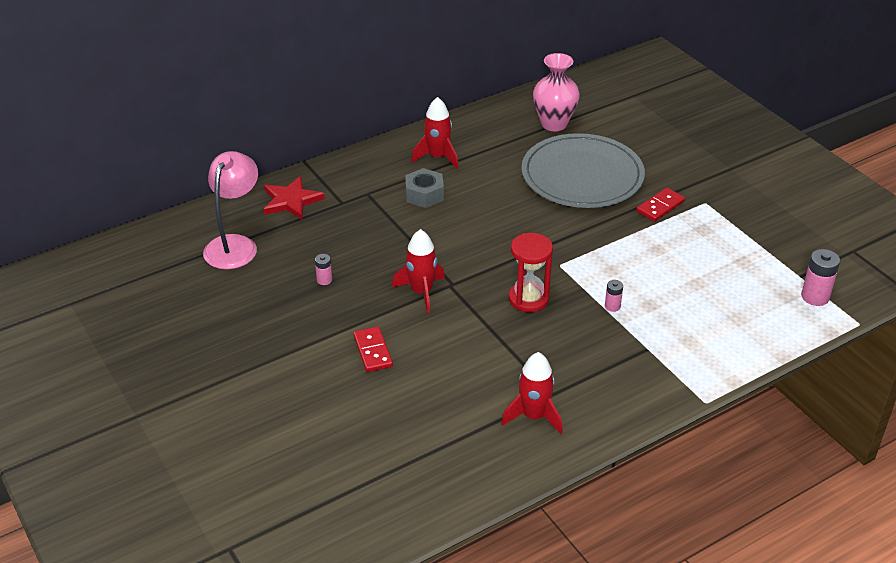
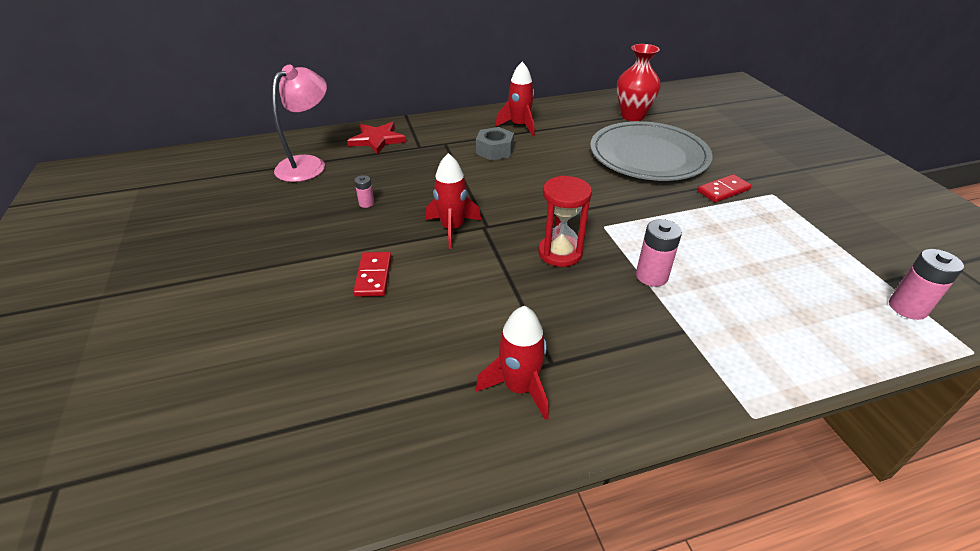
camera: 15 degrees right, 0 degrees up
pink vase [533,53,580,132] -> red vase [617,44,661,121]
pink battery [605,280,623,312] -> pink battery [636,219,682,287], size x1.77

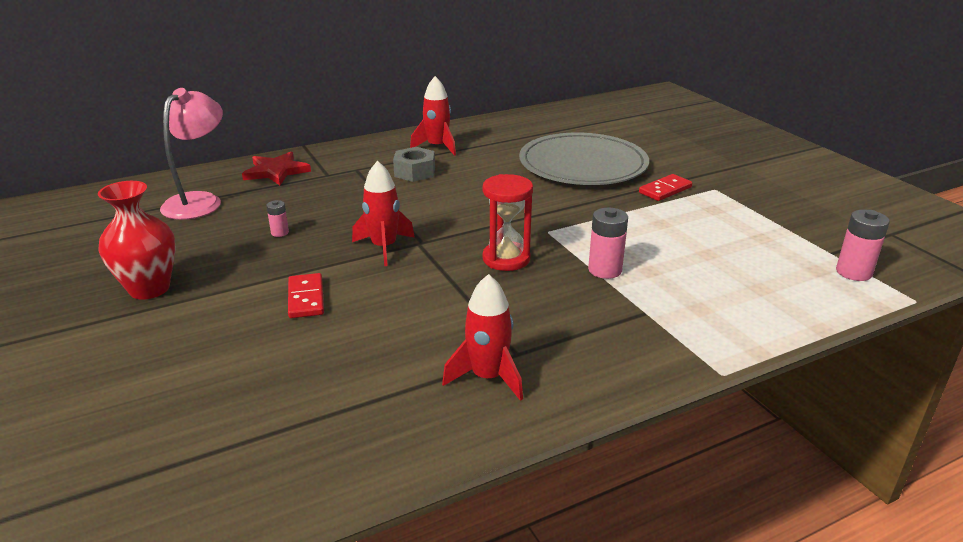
camera: 10 degrees left, 10 degrees down
red vase [617,44,661,121] -> red vase moved to [98,181,176,299]

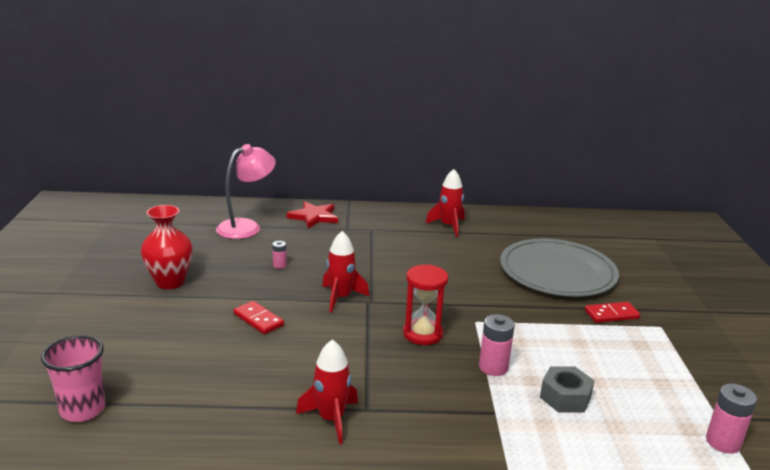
camera: 25 degrees right, 5 degrees down
red domino [288,273,324,318] -> red domino turned 60 degrees counterclockwise [233,301,284,334]
grey nut [393,147,435,182] -> grey nut moved to [540,366,595,413]
none -> pink cup [41,335,105,422]

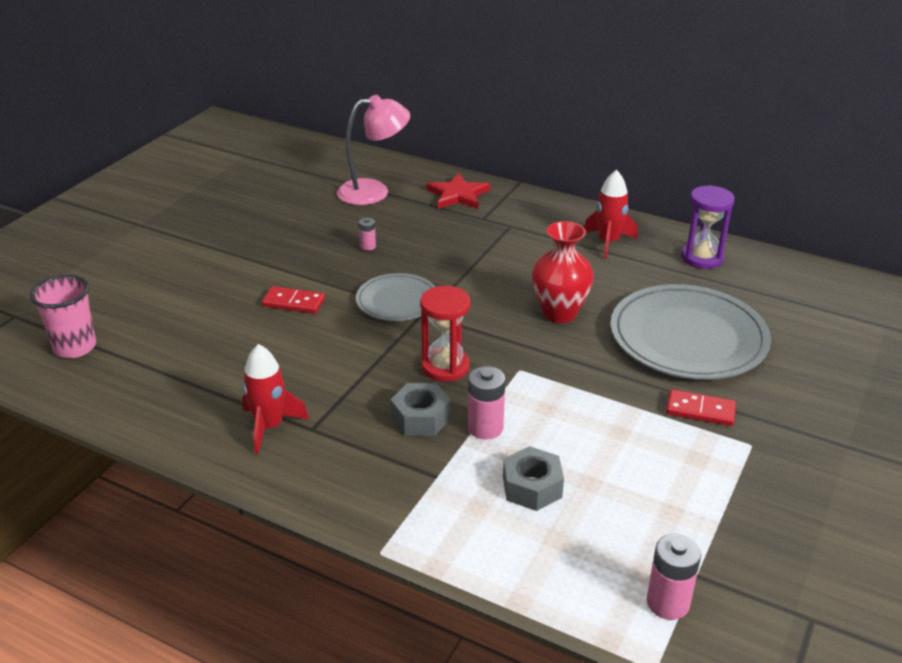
camera: 30 degrees right, 10 degrees up
red vase [141,205,193,289] -> red vase moved to [532,221,594,323]
red domino [233,301,284,334] -> red domino turned 60 degrees counterclockwise [262,286,325,314]
red rocket [322,231,369,313] -> grey plate [356,273,435,321]
none -> grey nut [391,383,451,436]
none -> purple hourglass [681,185,735,269]

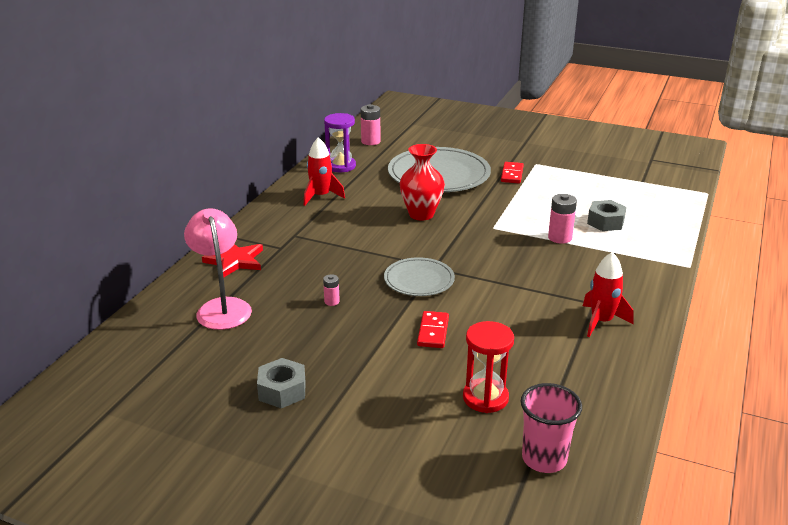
camera: 95 degrees left, 5 degrees down
grey nut [391,383,451,436] -> grey nut moved to [257,358,306,408]
red hourglass [420,286,470,381] -> red hourglass moved to [463,321,514,413]
pink battery [647,533,701,620] -> pink battery moved to [361,104,381,145]

